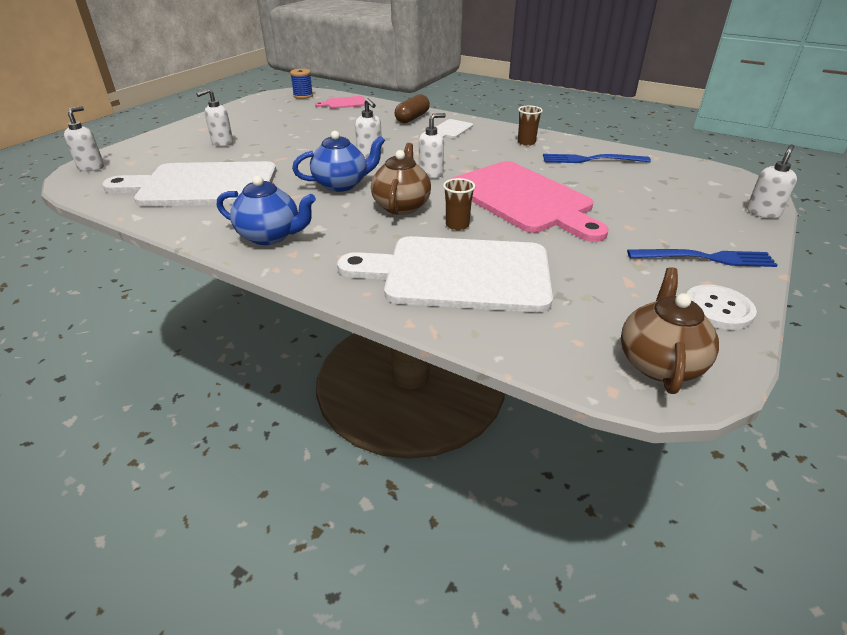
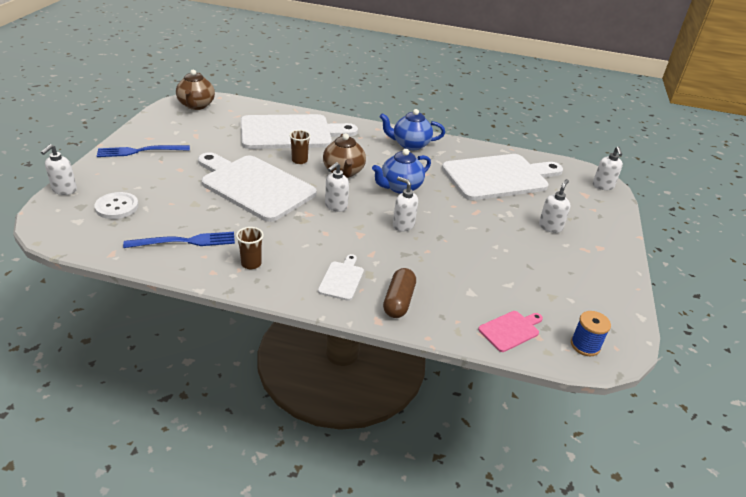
camera: 160 degrees right, 0 degrees up
pink cutting board [451,161,609,242] -> white cutting board [198,152,316,222]
white button [686,284,757,330] -> white button moved to [94,192,139,219]

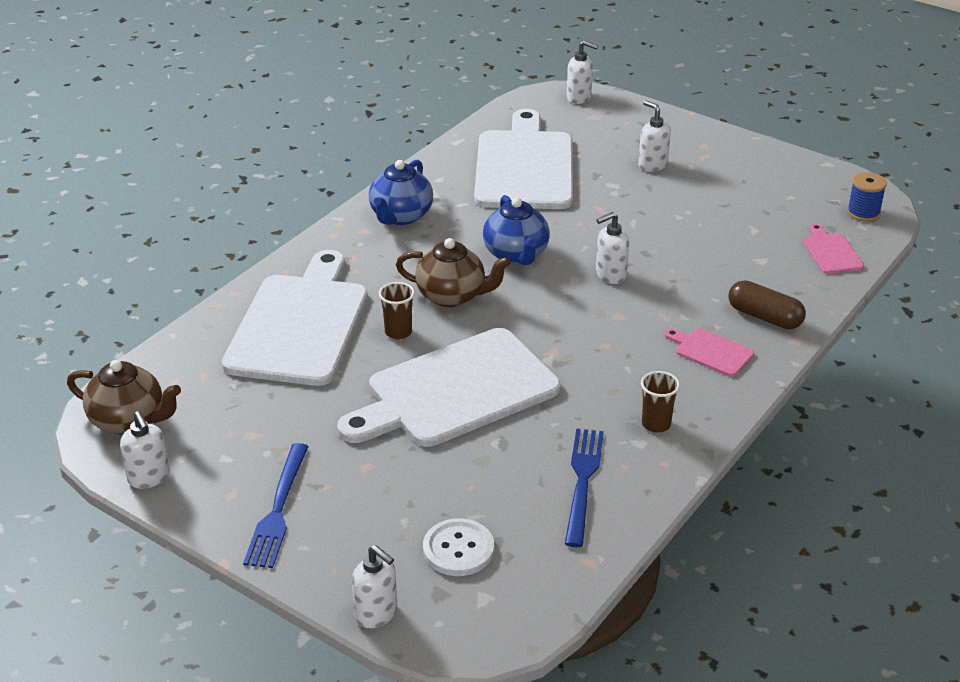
camera: 65 degrees left, 0 degrees up
white cutting board [318,254,364,301] -> pink cutting board [664,328,754,377]
white soap dispenser [325,162,349,212] -> white soap dispenser moved to [120,411,170,489]

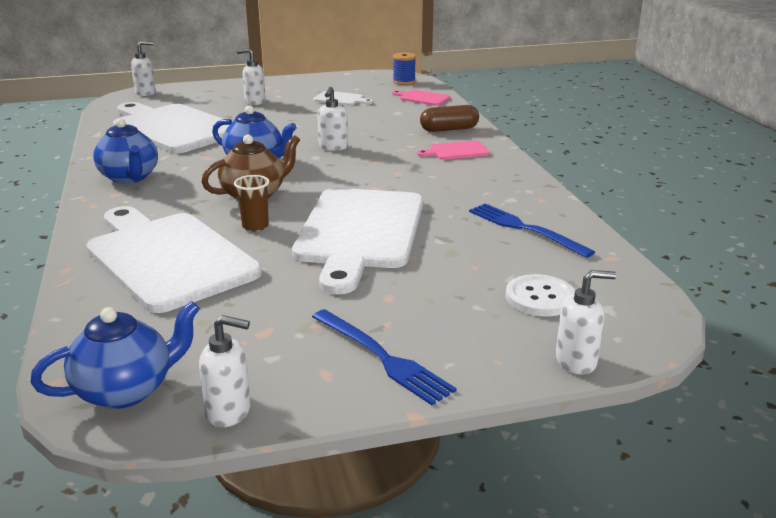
camera: 50 degrees left, 10 degrees down
brown teapot [67,360,181,435] -> blue teapot [30,301,200,409]
brown cup [641,371,680,433] -> none
none -> white cutting board [313,91,373,106]

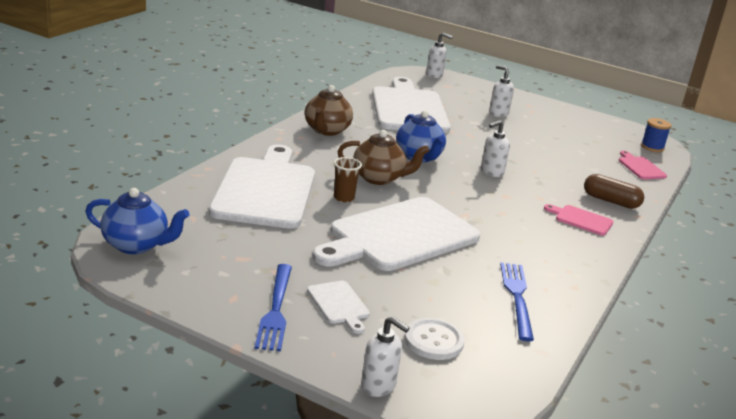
camera: 40 degrees right, 0 degrees up
blue teapot [93,118,158,184] -> brown teapot [305,85,353,136]
white soap dispenser [199,315,251,427] -> none
white cutting board [313,91,373,106] -> white cutting board moved to [307,281,370,334]

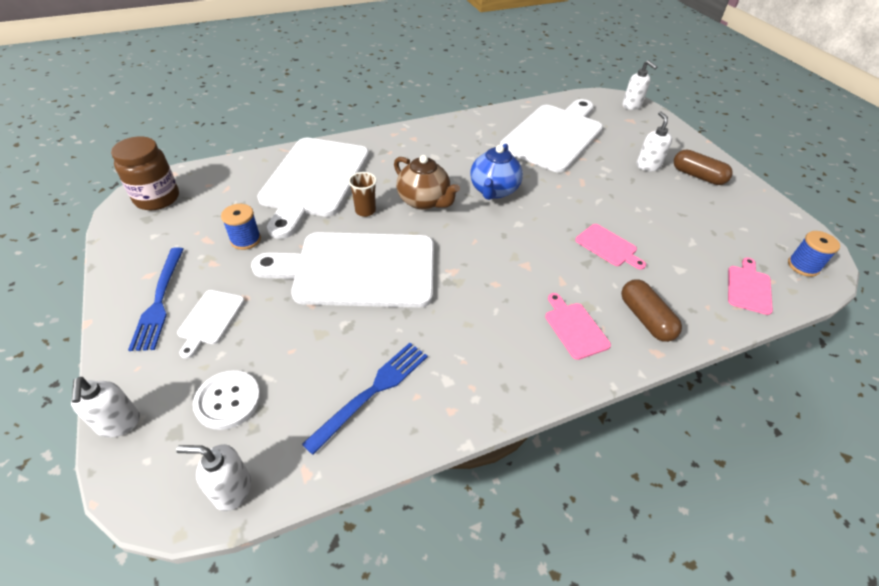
camera: 40 degrees right, 20 degrees up
blue teapot [85,188,189,254] -> brown jar [111,136,179,210]
white cutting board [209,145,315,229] -> white cutting board turned 150 degrees clockwise [257,138,369,239]
blue fork [255,264,292,351] -> blue fork turned 45 degrees counterclockwise [128,247,184,351]
brown teapot [305,85,353,136] -> none
white soap dispenser [481,120,510,177] -> white soap dispenser moved to [176,444,251,511]
none -> blue spool [221,204,261,250]
none -> pink cutting board [575,224,646,270]
none -> brown capsule [674,150,733,185]

